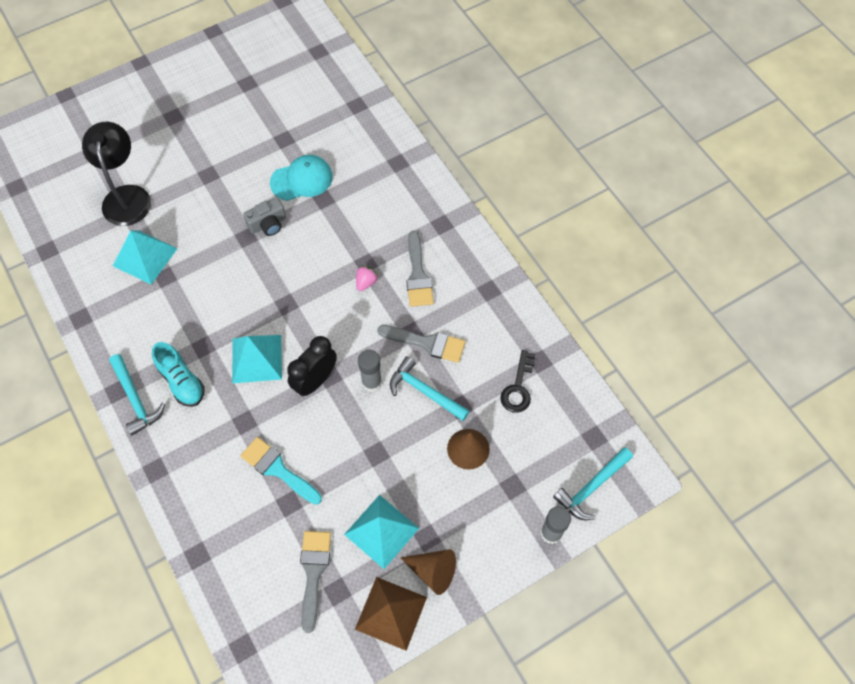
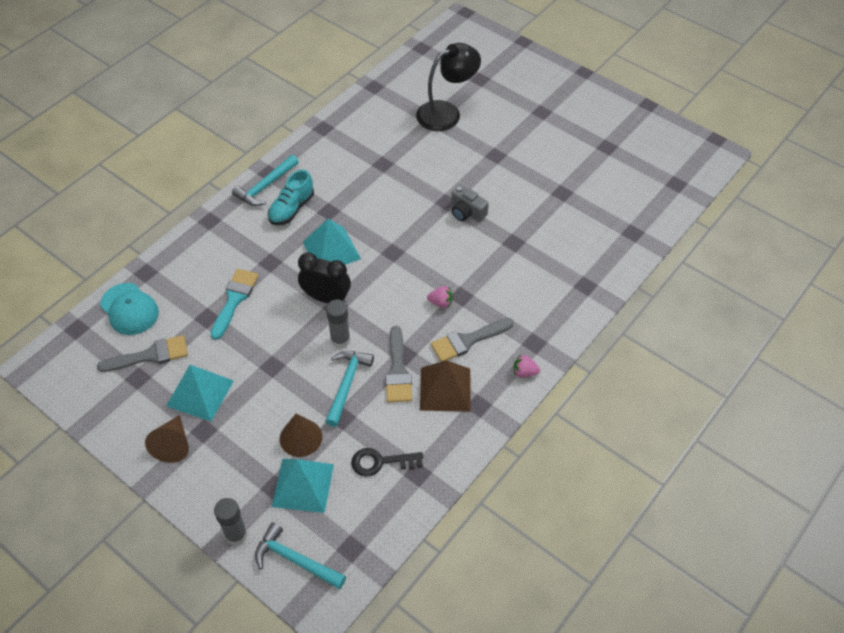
camera: 70 degrees right, 10 degrees down
turquoise pyramid [113,230,178,285] -> turquoise pyramid moved to [272,459,334,513]
turquoise cap [270,155,333,201] -> turquoise cap moved to [100,283,159,335]
brown pyramid [355,577,427,651] -> brown pyramid moved to [420,360,470,412]
none -> pink strawberry [513,354,540,378]

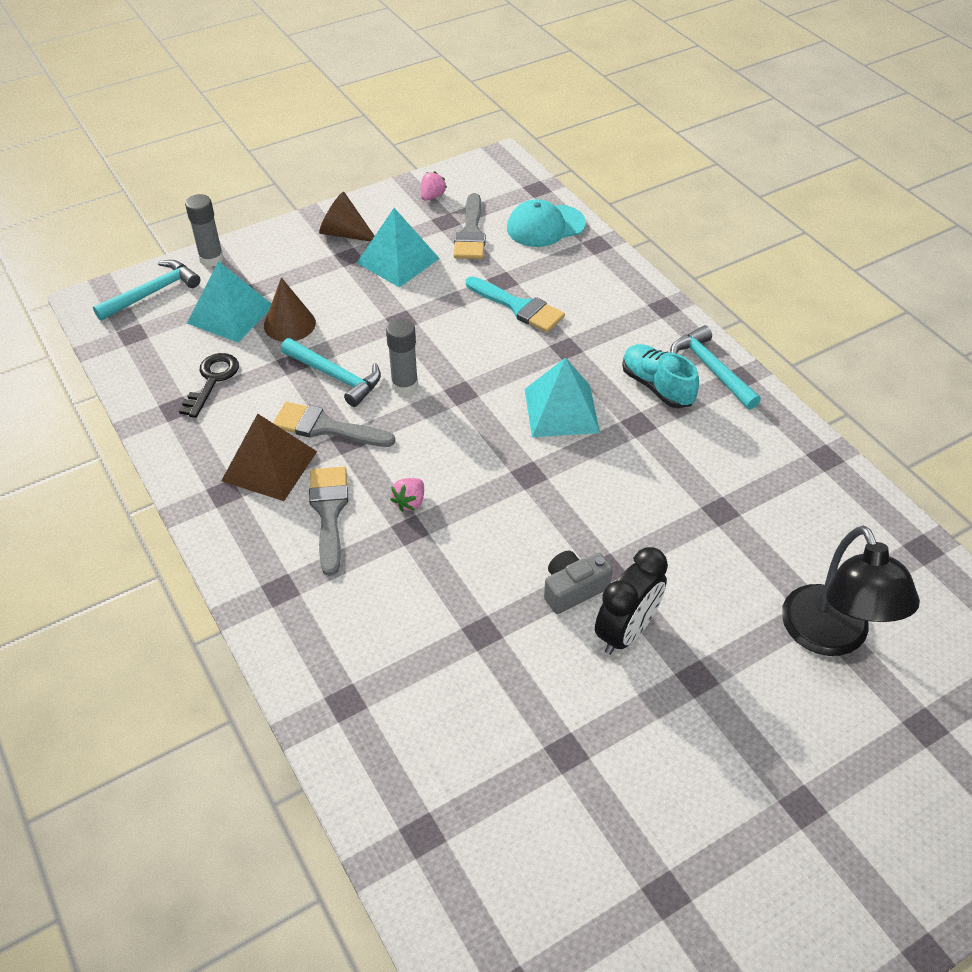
camera: 110 degrees right, 5 degrees down
black clock [298,252,351,303] -> black clock moved to [595,547,668,655]
pink strawberry [513,354,540,378] -> pink strawberry moved to [421,171,447,201]

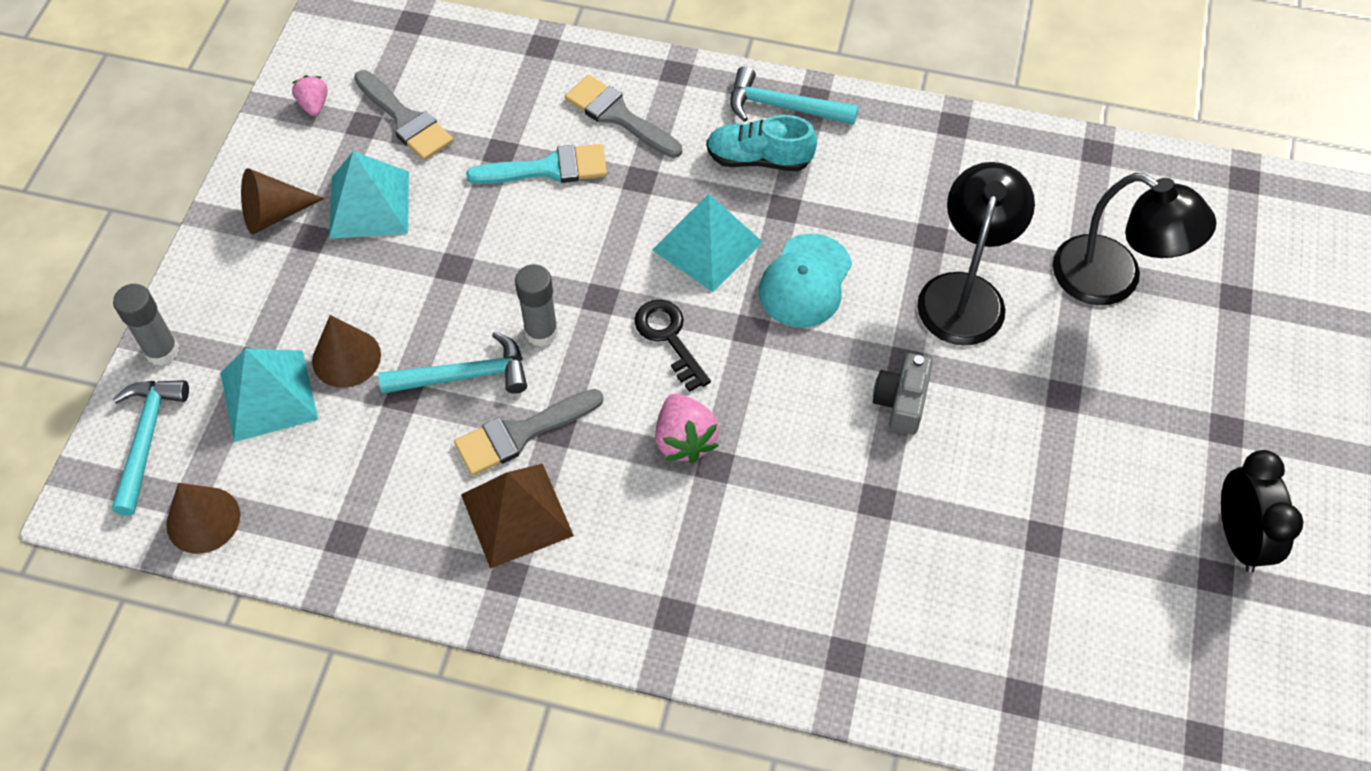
camera: 45 degrees left, 10 degrees up
black key [179,353,239,418] -> black key moved to [634,300,711,392]
grey brush [309,467,348,576] -> grey brush moved to [565,75,682,158]
pink strawberry [390,478,424,512] -> pink strawberry [655,393,719,464], size x1.61
turquoise cap [507,199,586,247] -> turquoise cap moved to [759,234,852,328]
black clock [595,547,668,655] -> black clock moved to [1221,450,1304,573]
none -> brown cone [166,483,240,554]
none -> black lamp [917,162,1035,346]

